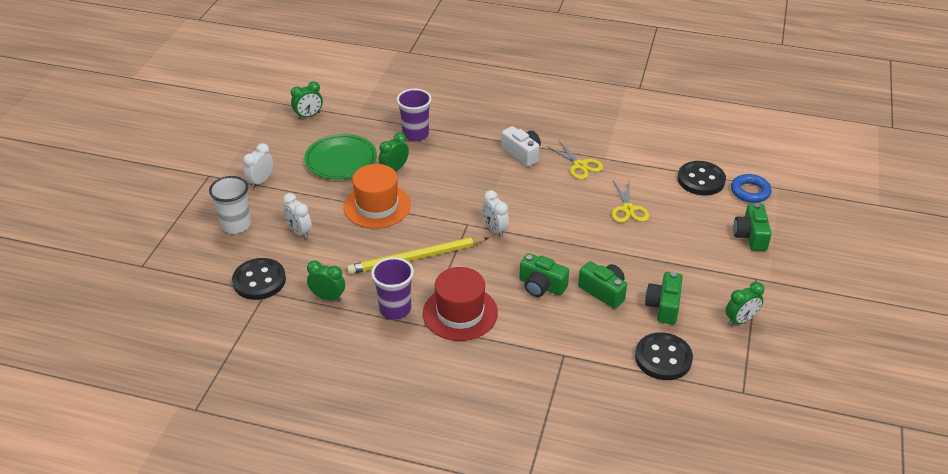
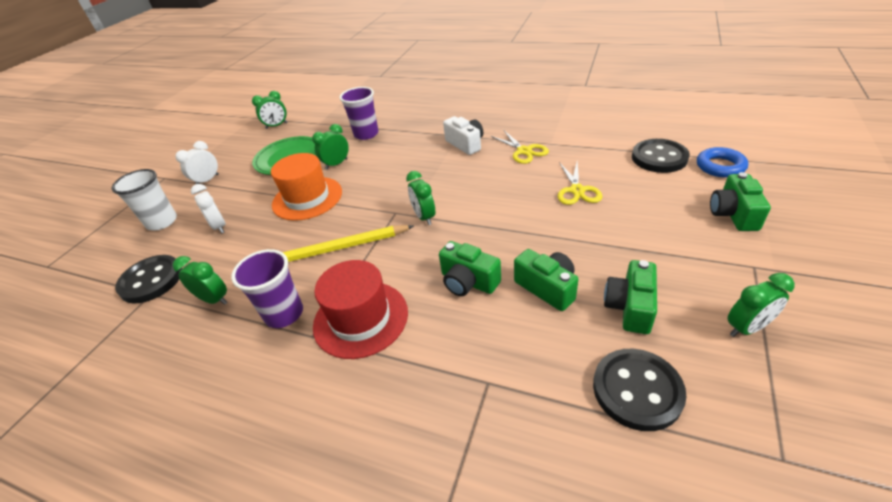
camera: 10 degrees right, 0 degrees up
white clock [482,190,509,237] -> green clock [406,171,435,225]

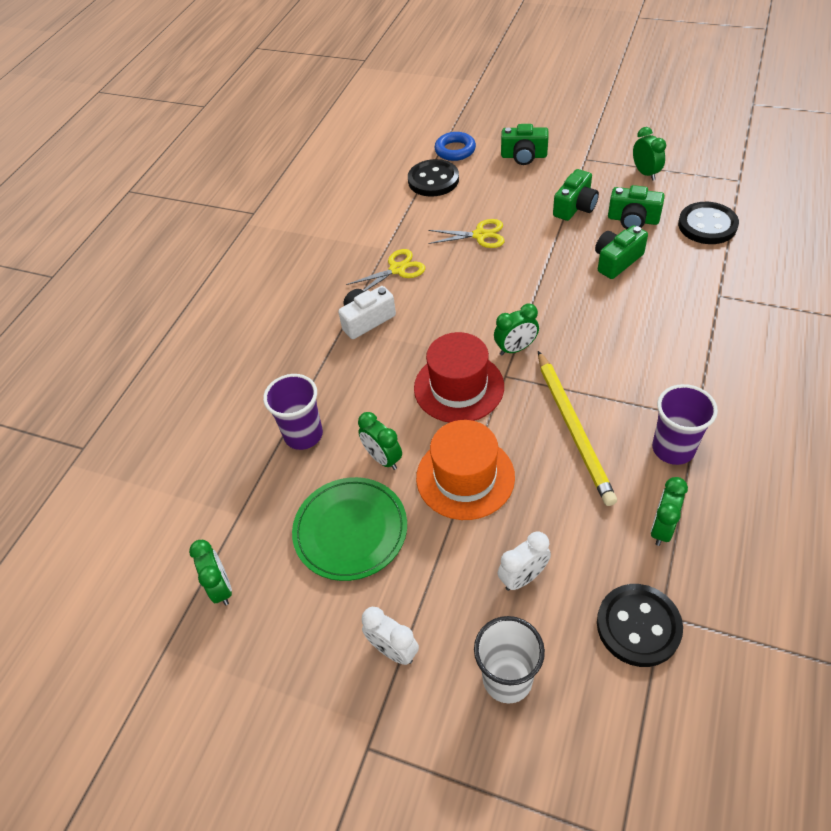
camera: 90 degrees left, 10 degrees up
red hat [313,260,408,359] -> red hat moved to [414,332,504,423]
green camera [439,241,501,296] -> green camera moved to [553,169,599,221]

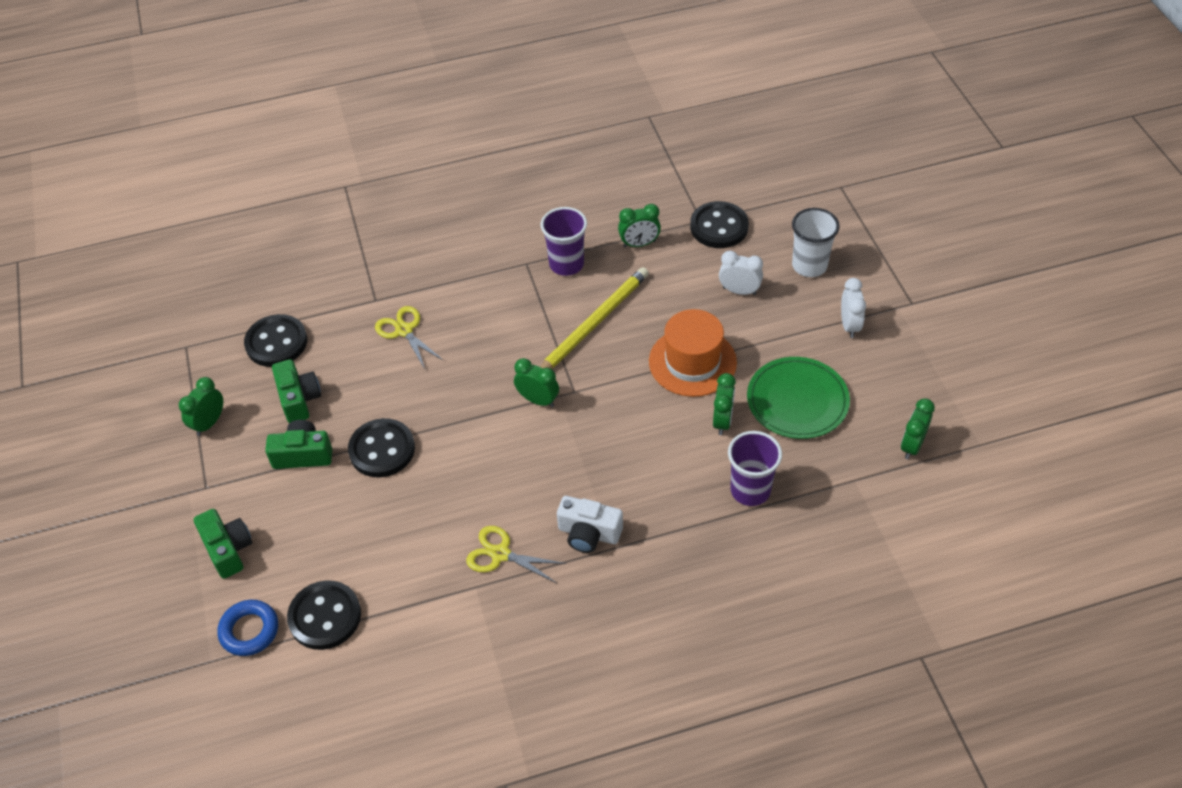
camera: 130 degrees left, 0 degrees up
red hat [414,332,504,423] -> none
yellow scissors [428,219,504,248] -> yellow scissors moved to [375,306,444,369]
green camera [595,225,648,279] -> none
none -> black button [348,418,415,477]

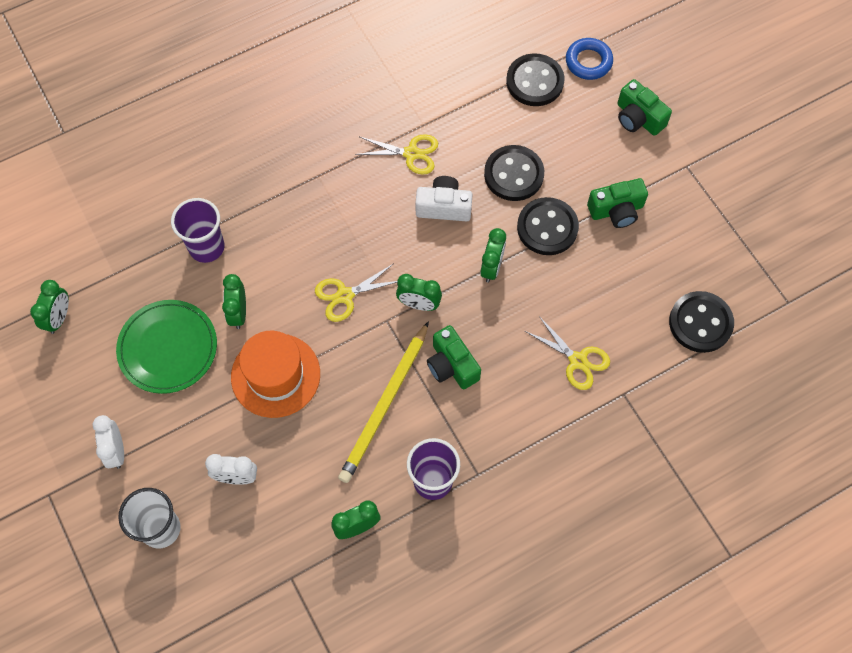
camera: 165 degrees right, 15 degrees up
green clock [179,377,223,436] -> green clock moved to [480,228,506,283]
green camera [272,359,321,423] -> green camera moved to [427,325,481,389]
white camera [557,496,623,553] -> white camera moved to [415,176,472,221]
black button [690,201,749,248] -> black button moved to [484,145,544,201]
none -> yellow scissors [315,264,397,322]

